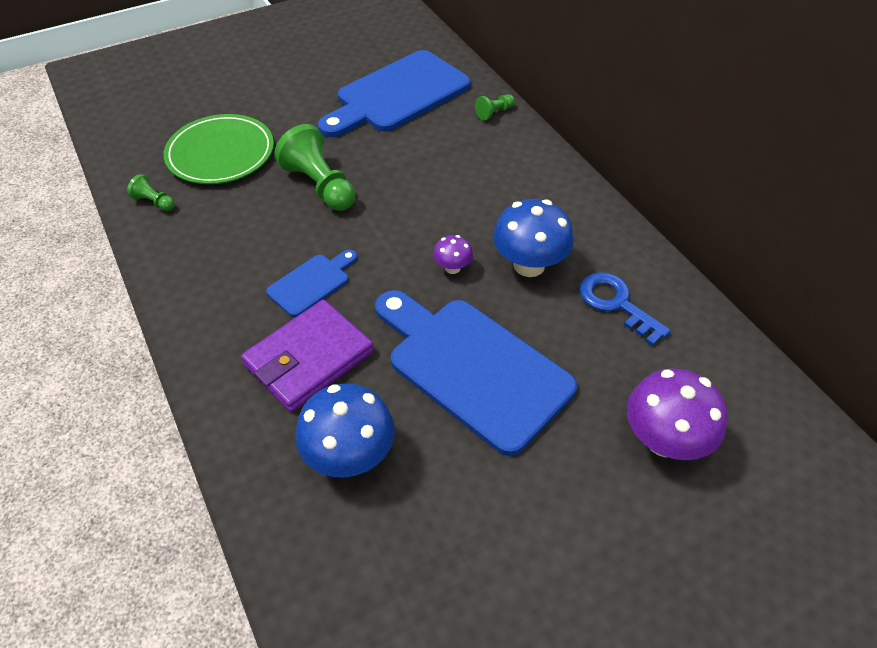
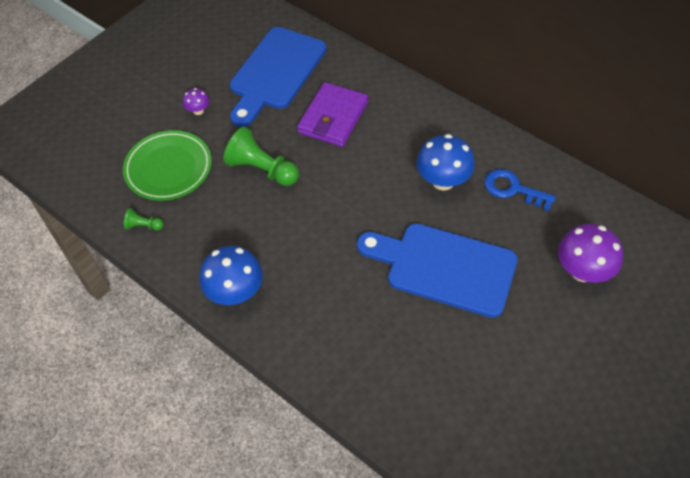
camera: 20 degrees left, 5 degrees up
purple wallet [241,300,374,412] -> purple wallet moved to [297,82,368,147]
blue cutting board [266,249,358,317] -> none
blue mushroom [295,383,395,478] -> blue mushroom moved to [199,246,263,305]
purple mushroom [433,235,473,274] -> purple mushroom moved to [183,88,210,115]
green pawn [475,94,515,121] -> none

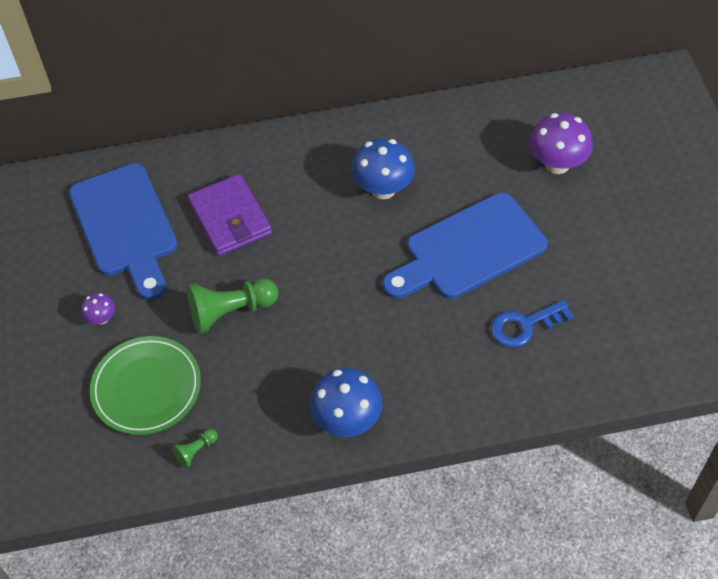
camera: 50 degrees left, 0 degrees up
blue key [484,169,556,211] -> blue key moved to [491,300,574,348]

